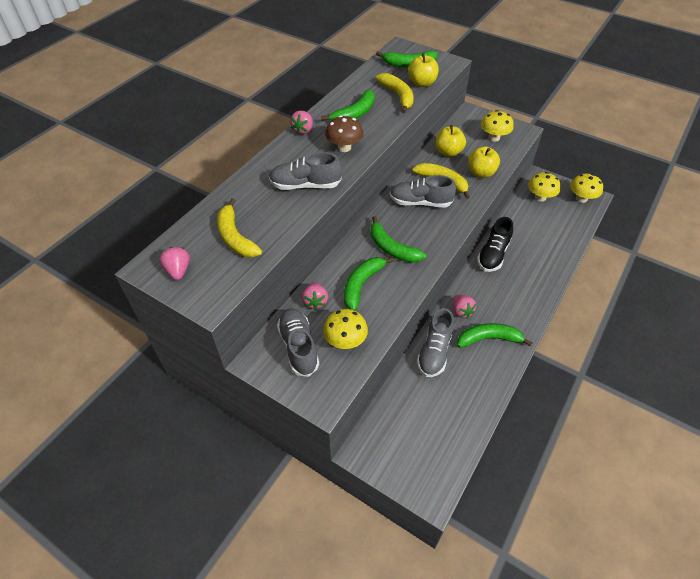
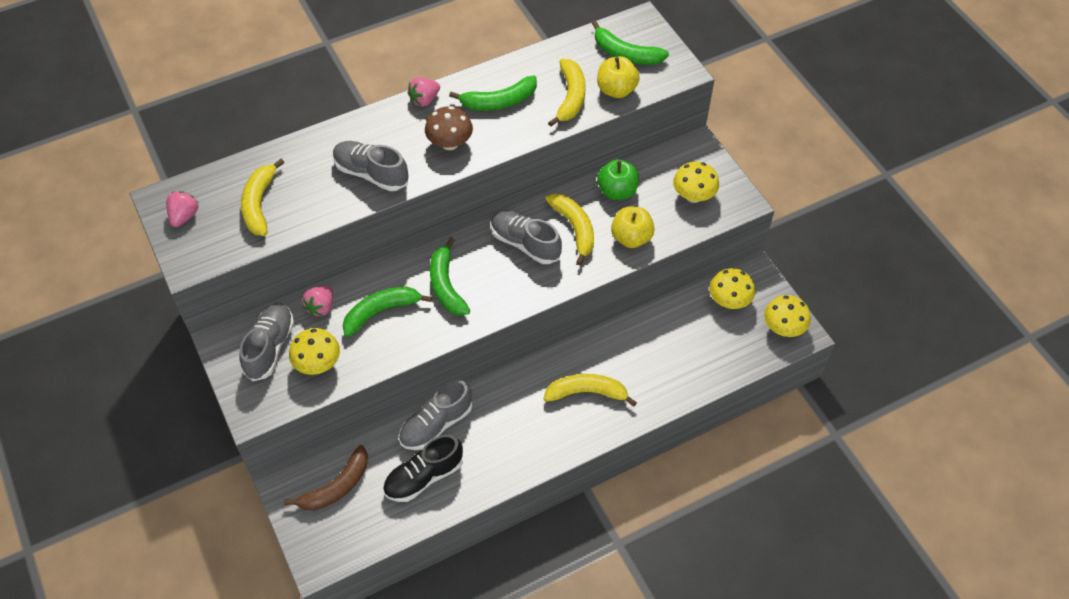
camera: 30 degrees right, 5 degrees up
yellow apple [436,125,466,157] -> green apple [597,159,639,200]
pink strawberry [453,295,476,318] -> none
green banana [457,323,532,348] -> none
black shoe [477,217,513,272] -> black shoe moved to [383,435,463,502]
none -> brown banana [284,445,368,511]
none -> yellow banana [543,374,637,407]

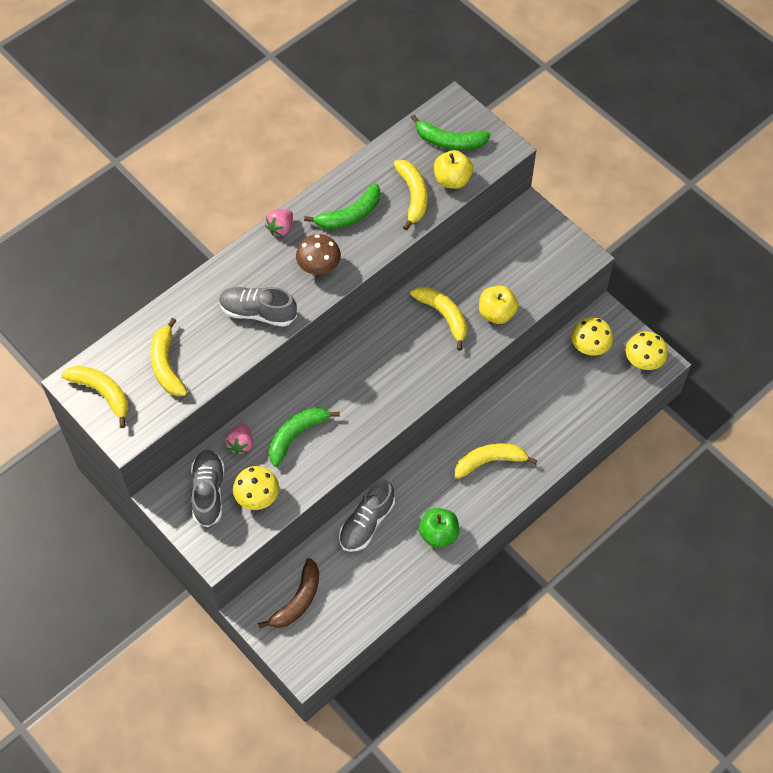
camera: 15 degrees left, 5 degrees up
pink strawberry [166,191,198,227] -> yellow banana [61,366,128,428]
black shoe [383,435,463,502] -> none
green banana [430,238,470,315] -> none
grey shoe [491,210,562,264] -> none
green apple [597,159,639,200] -> green apple moved to [419,508,459,548]
yellow mushroom [673,162,719,203] -> none

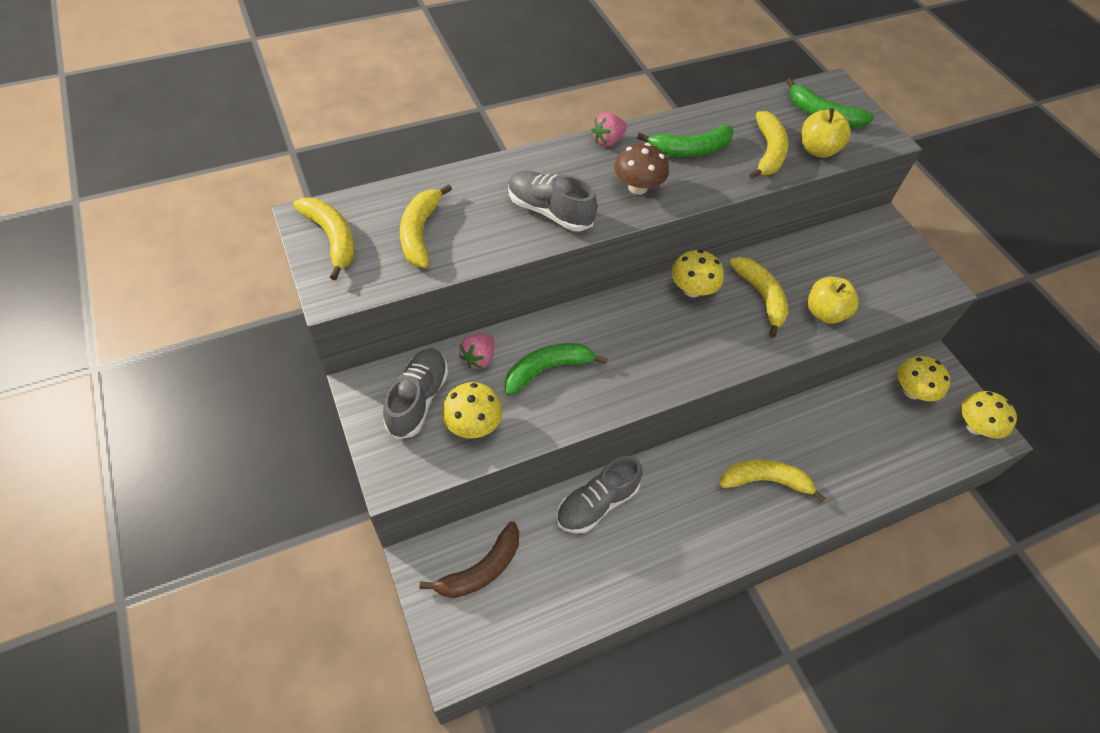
camera: 15 degrees right, 5 degrees down
green apple [419,508,459,548] -> none
none -> yellow mushroom [671,250,724,297]

